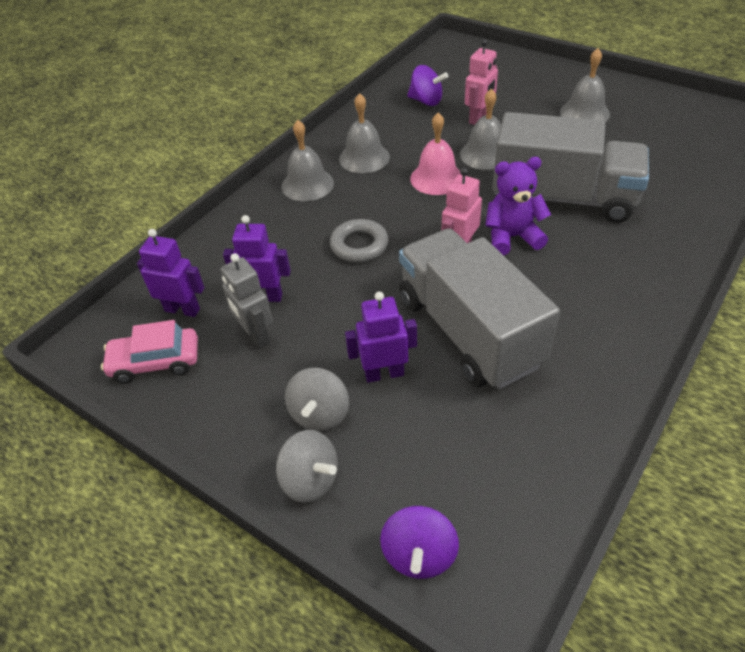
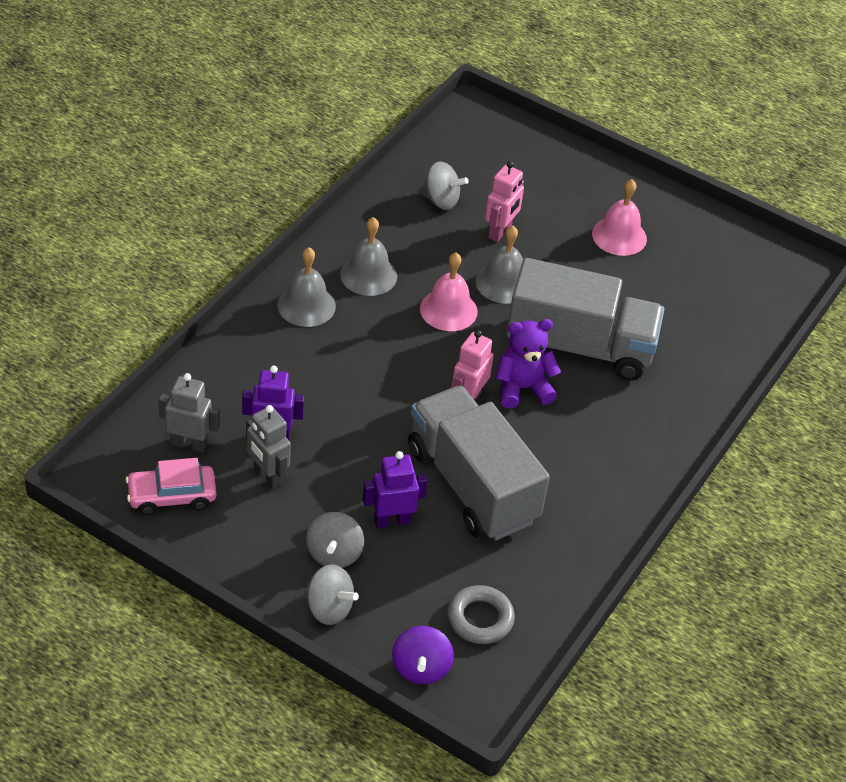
camera: 10 degrees left, 0 degrees up
purple robot [137,229,204,317] -> grey robot [158,373,220,453]
grey ring [330,219,389,263] -> grey ring moved to [448,585,515,644]
purple spinning top [407,65,448,106] -> grey spinning top [419,161,469,210]
grey bell [560,48,610,122] -> pink bell [592,179,647,256]

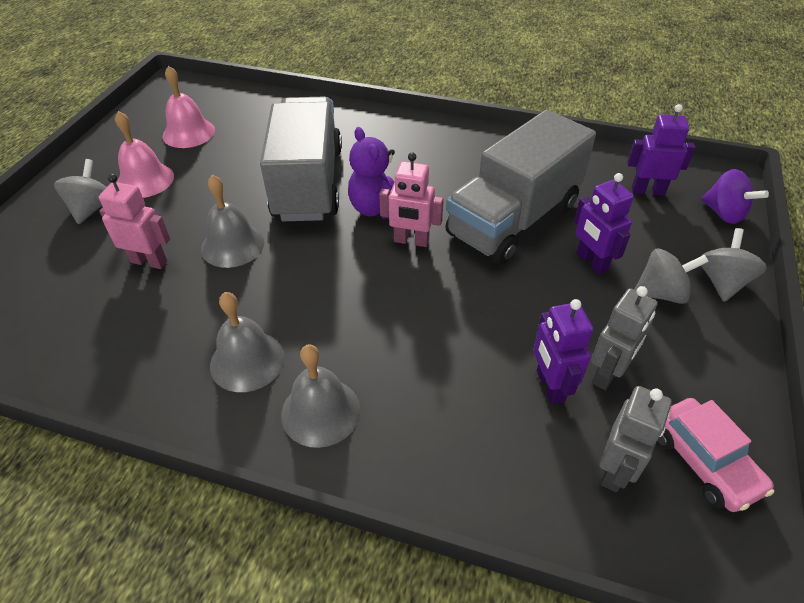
camera: 100 degrees left, 0 degrees up
grey robot [158,373,220,453] -> grey robot turned 150 degrees counterclockwise [600,386,672,492]
purple spinning top [392,626,454,684] -> purple spinning top turned 60 degrees clockwise [701,169,769,224]
grey spinning top [419,161,469,210] -> grey spinning top moved to [54,159,107,224]
pink bell [420,253,478,331] -> pink bell moved to [163,66,215,148]
grey ring [448,585,515,644] -> purple robot [627,104,696,196]

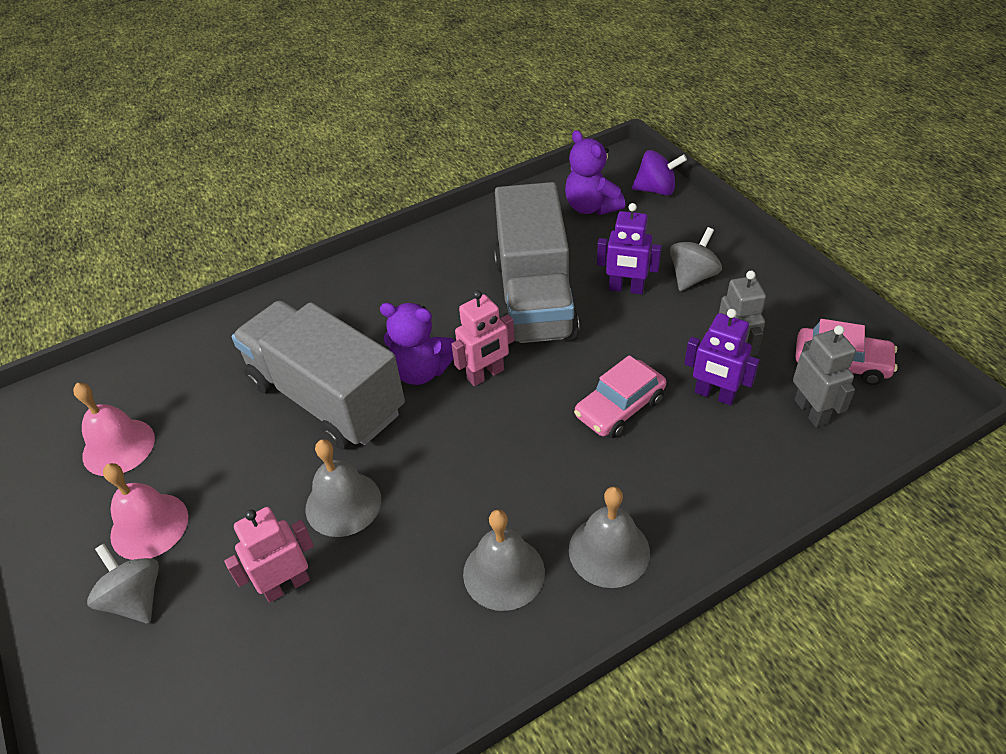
camera: 45 degrees left, 0 degrees up
purple robot [627,104,696,196] -> purple teddy bear [565,130,625,215]
grey spinning top [701,228,767,302] -> none
none -> pink car [574,355,666,438]

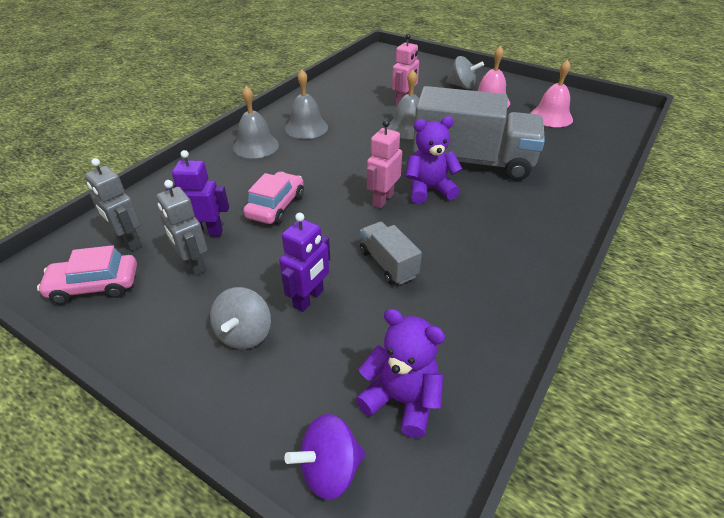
camera: 150 degrees right, 5 degrees down
grey truck [494,182,579,346] -> grey truck [360,222,422,285], size x0.46
purple robot [597,203,662,294] -> purple robot turned 135 degrees clockwise [279,213,330,312]

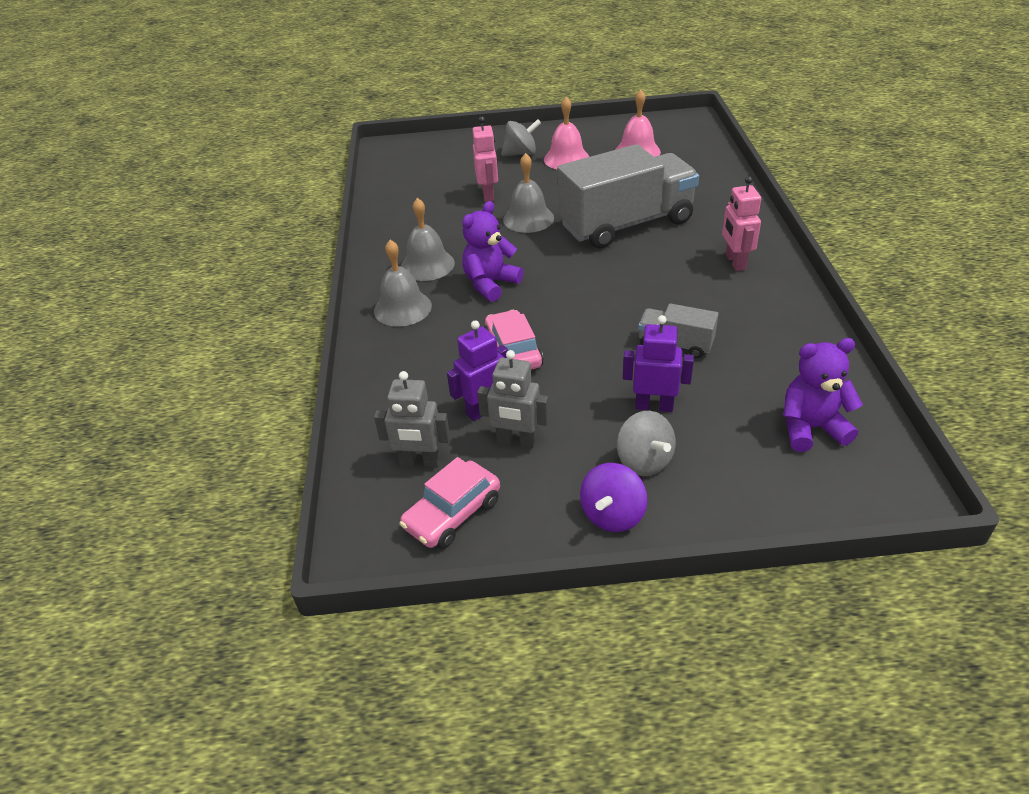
camera: 35 degrees left, 0 degrees up
purple robot [279,213,330,312] -> purple robot turned 75 degrees counterclockwise [623,315,694,412]
purple spinning top [284,414,366,500] -> purple spinning top moved to [580,463,647,532]
pink robot [367,120,402,208] -> pink robot moved to [722,176,761,271]
purple teddy bear [406,116,462,204] -> purple teddy bear moved to [462,201,524,302]

